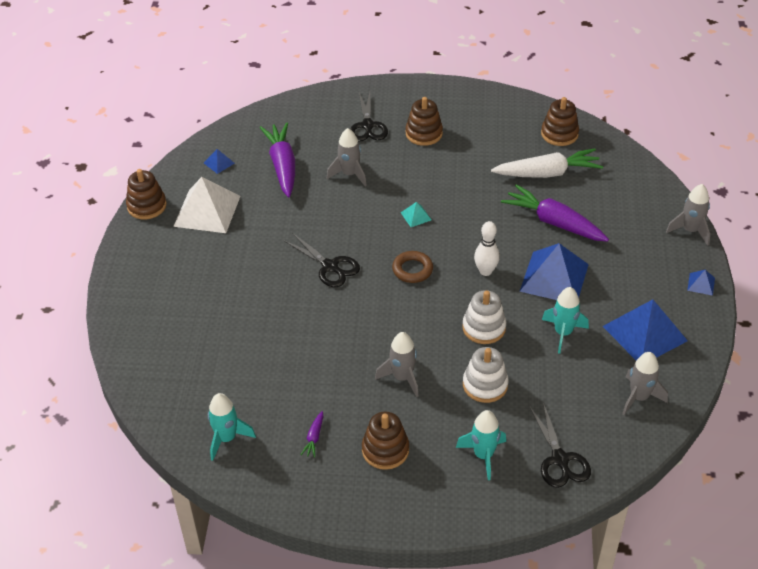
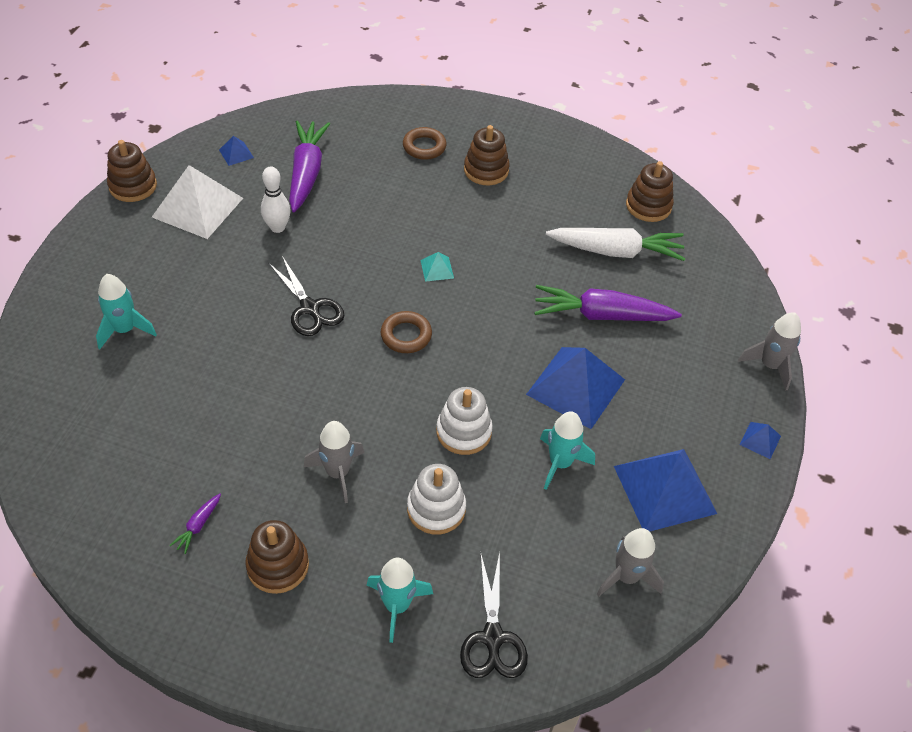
camera: 10 degrees right, 5 degrees up
turquoise rocket [208,393,256,461] -> turquoise rocket moved to [96,274,157,349]
grey rocket [327,128,367,186] -> none
black scissors [350,92,388,141] -> brown ring [403,127,447,160]
white bowling pin [474,221,500,276] -> white bowling pin moved to [261,166,291,233]
purple carrot [501,184,609,242] -> purple carrot turned 45 degrees counterclockwise [534,285,682,321]

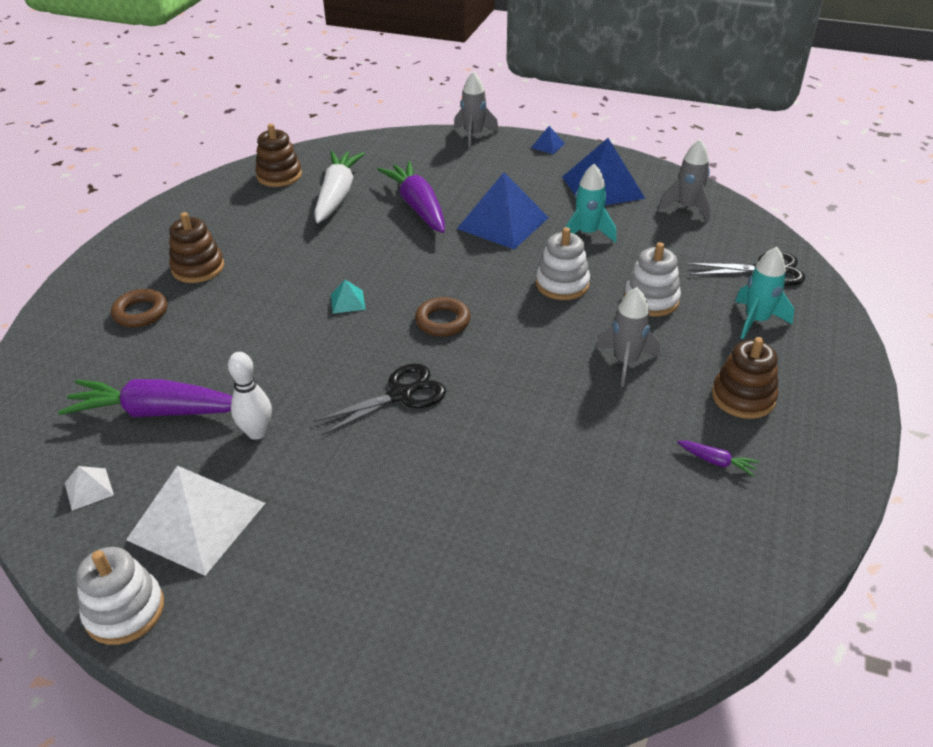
camera: 85 degrees left, 10 degrees down
turquoise rocket [96,274,157,349] -> none
brown stacking toy [107,140,157,202] -> white stacking toy [76,547,164,645]
blue pyramid [219,136,254,166] -> white pyramid [65,466,114,511]
purple carrot [534,285,682,321] -> purple carrot turned 150 degrees clockwise [378,161,445,233]

